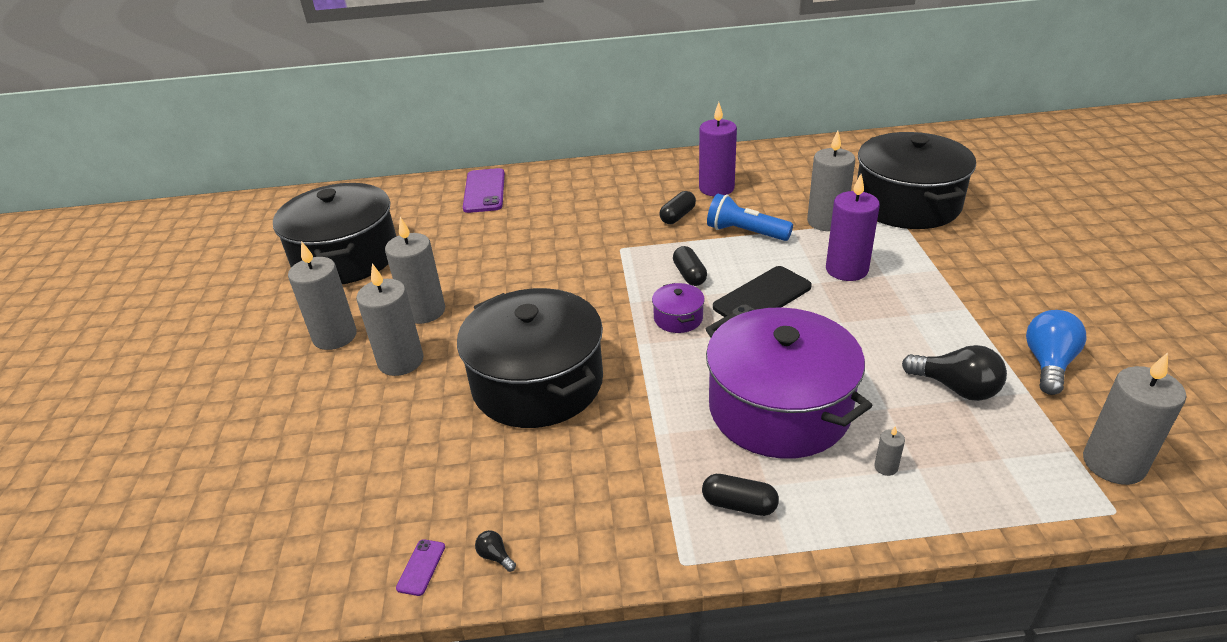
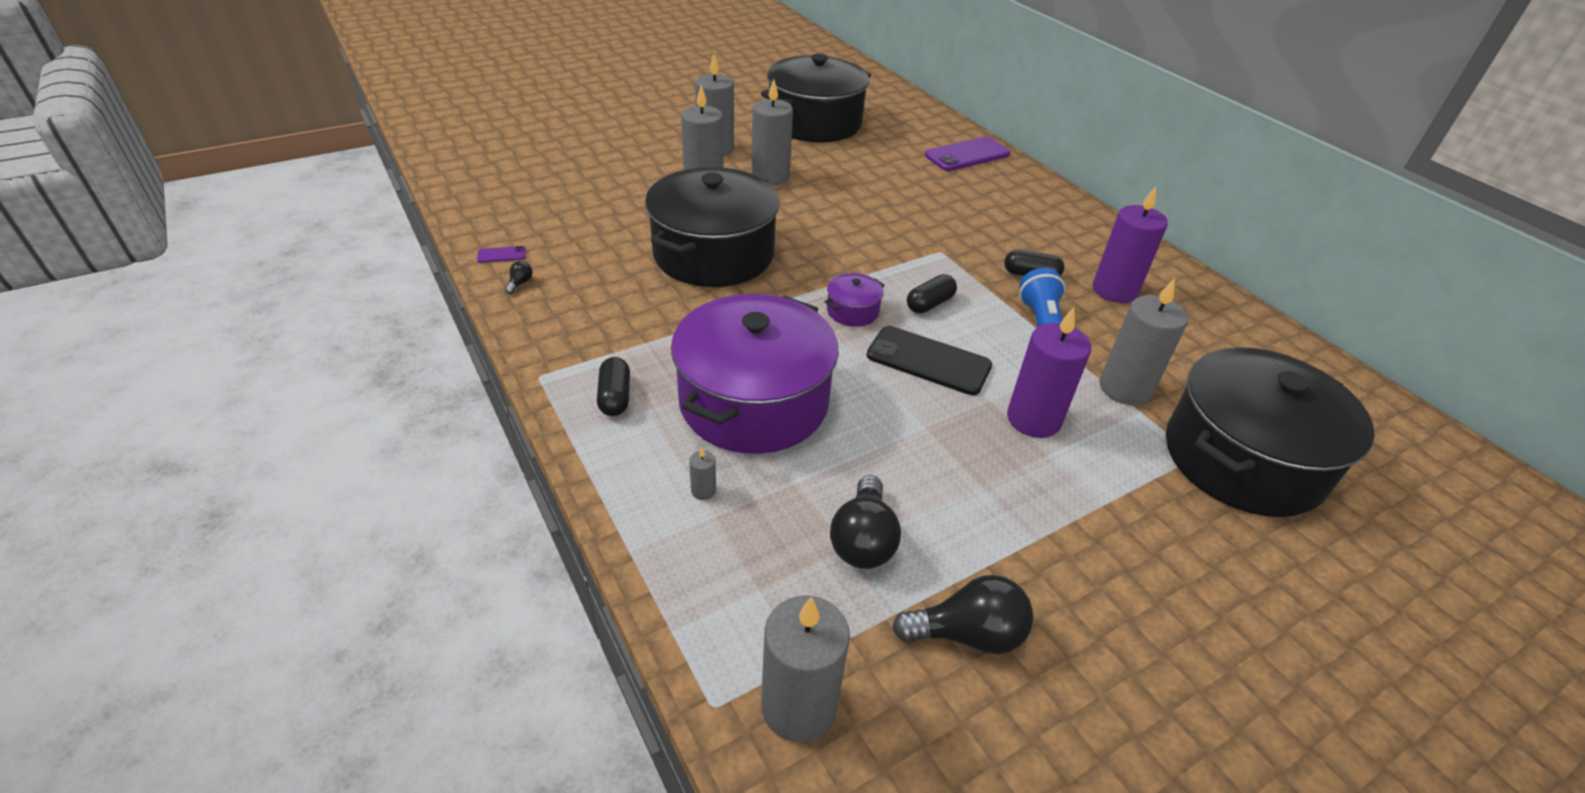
camera: 60 degrees right, 5 degrees up
blue light bulb [1026,310,1086,395] -> black light bulb [892,575,1033,654]

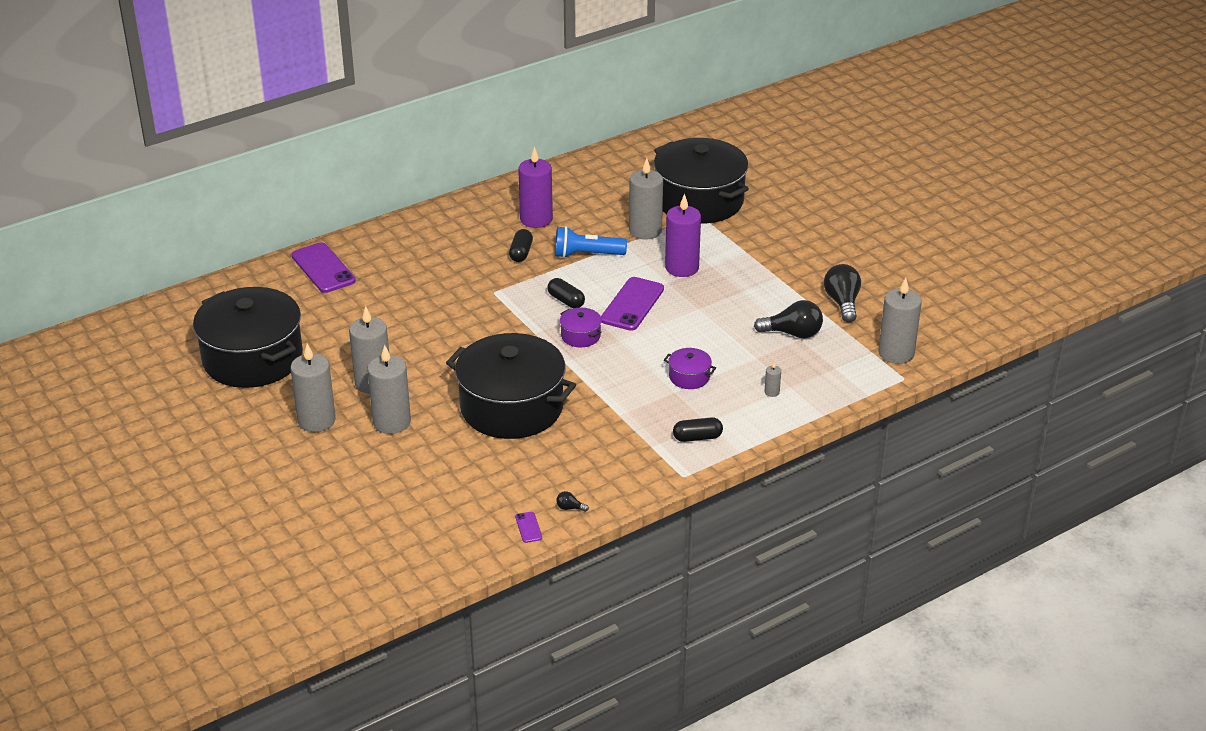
camera: 90 degrees left, 5 degrees down
purple pot [671,294,839,454] -> purple pot [664,348,716,389], size x0.40
black phone [867,326,992,395] -> purple phone [601,277,664,331]

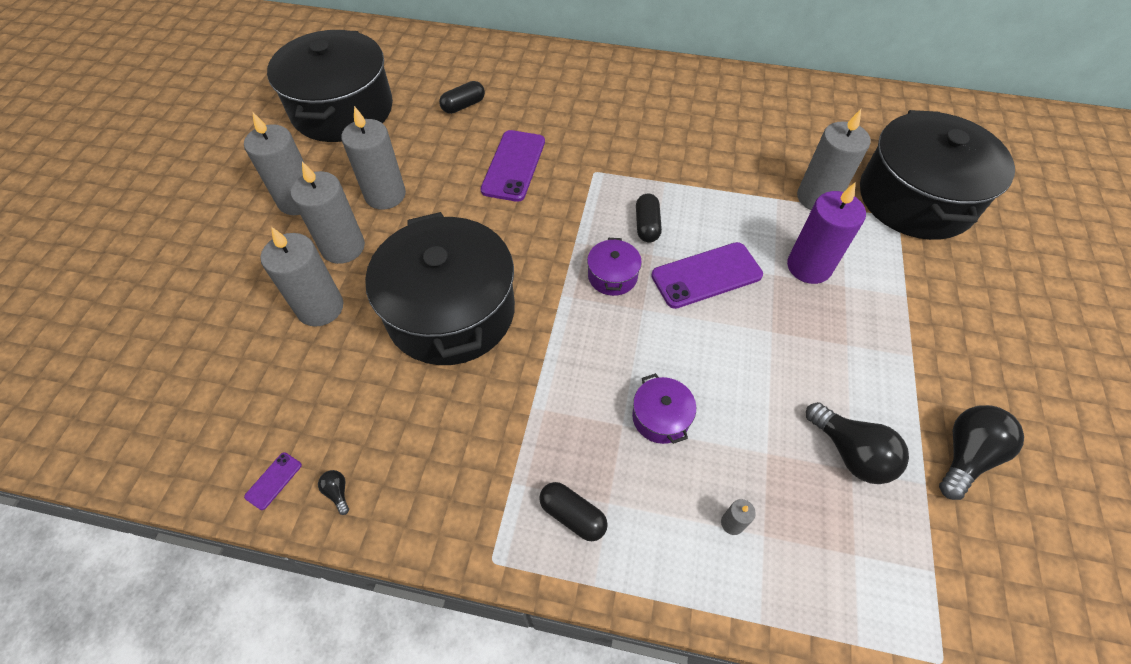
camera: 45 degrees right, 20 degrees up
purple phone [291,242,356,293] -> purple phone moved to [481,130,545,202]
black capsule [509,229,533,262] -> black capsule moved to [439,81,485,114]
purple candle [518,146,553,228] -> none
blue flashlight [555,226,627,258] -> none
grey candle [878,278,922,364] -> grey candle moved to [261,227,343,327]

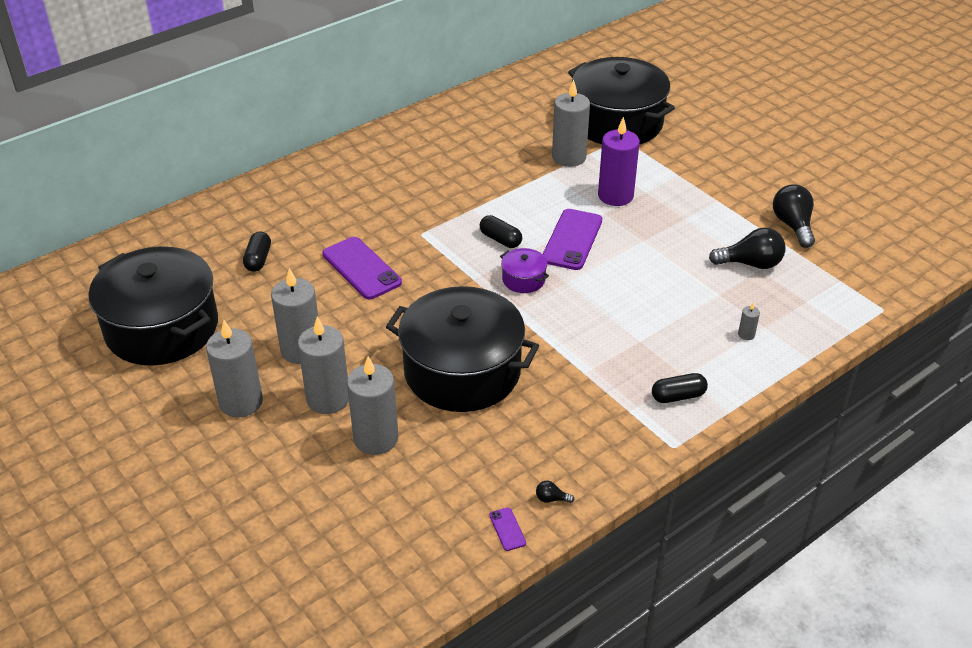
camera: 50 degrees left, 15 degrees down
purple pot [632,373,696,444] -> none

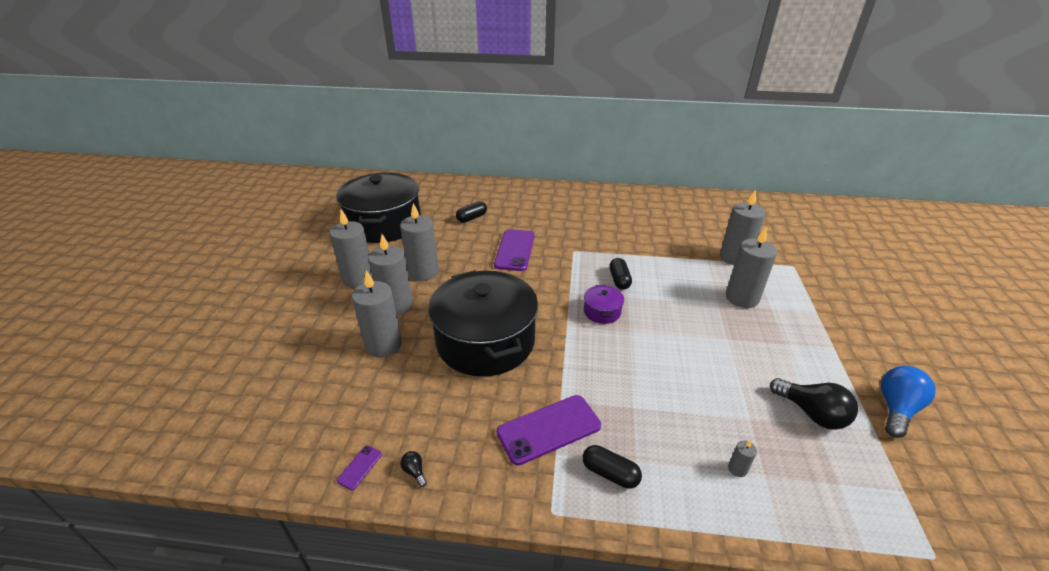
camera: 45 degrees right, 5 degrees down
purple phone [543,209,602,270] -> purple phone moved to [496,395,601,466]
black pot [568,57,675,144] -> none
purple candle [598,117,640,206] -> grey candle [726,227,777,308]
black light bulb [773,185,815,248] -> blue light bulb [881,366,936,438]

